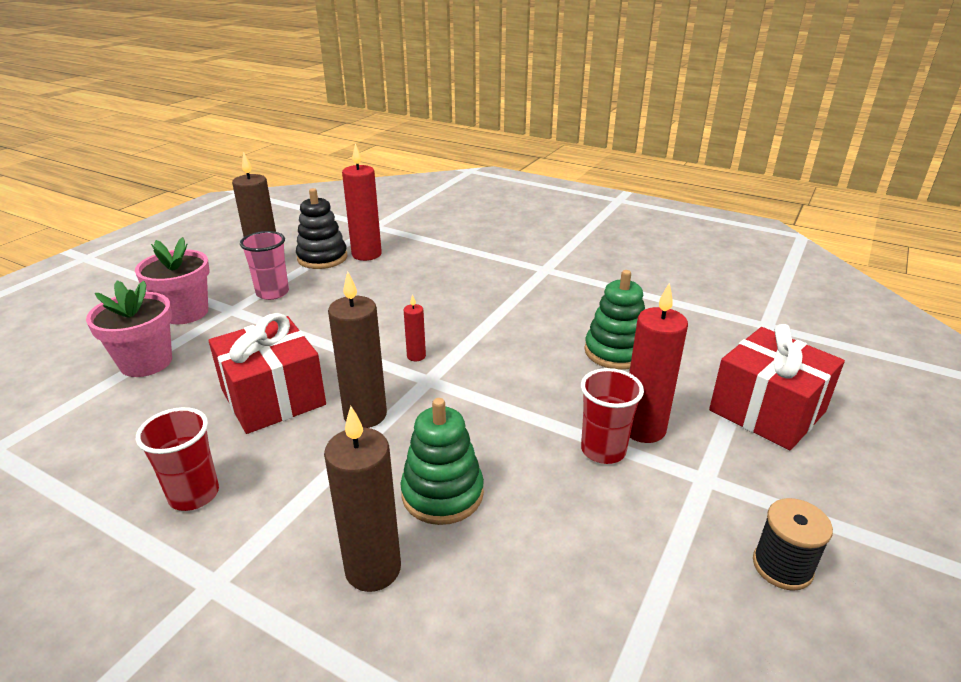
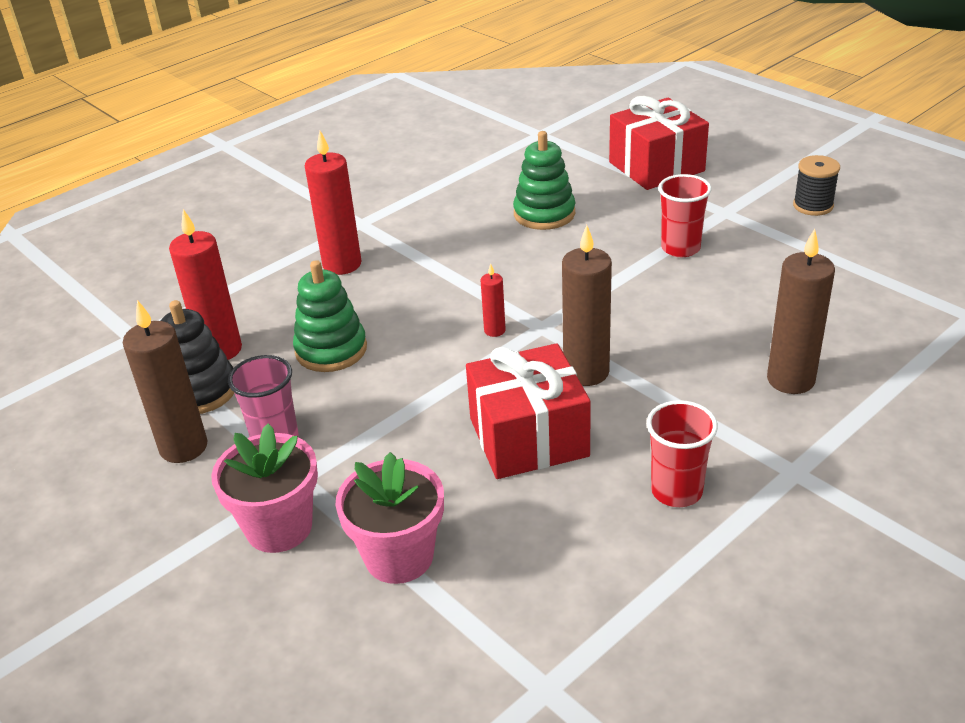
camera: 70 degrees left, 5 degrees up
green stacking toy [400,398,484,525] -> green stacking toy moved to [293,260,367,372]
red candle [629,282,688,443] -> red candle moved to [305,131,362,275]

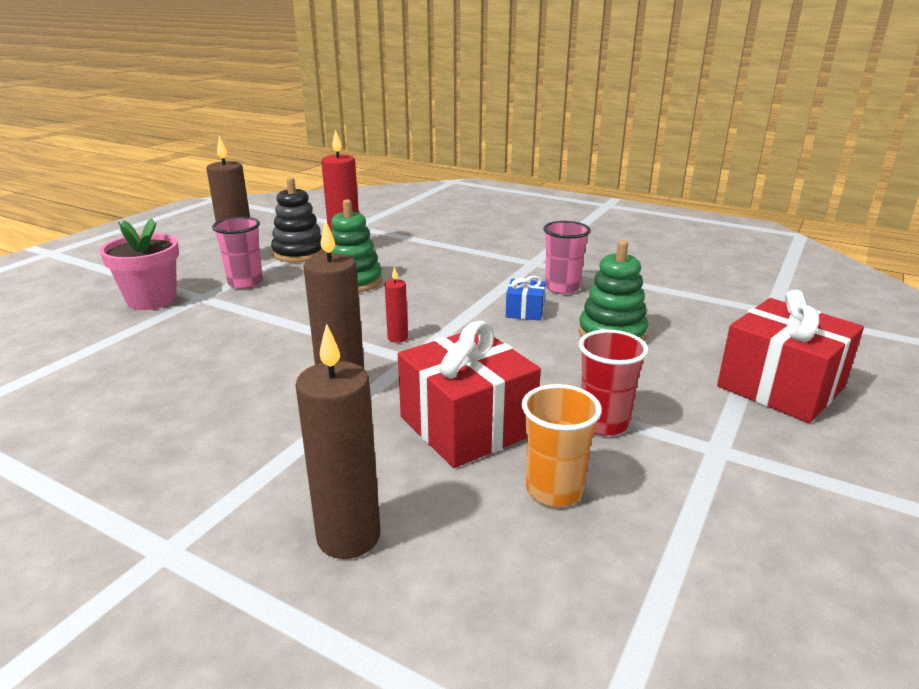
camera: 70 degrees right, 10 degrees down
red candle [305,131,362,275] -> none
pink flower pot [336,452,444,584] -> none
red gift [466,343,591,479] -> red gift moved to [398,321,541,468]
red cup [647,400,718,507] -> none
black spool [793,155,840,216] -> none
none -> blue gift [506,276,546,321]
none -> orange cup [522,384,602,507]
none -> pink cup [543,221,591,294]

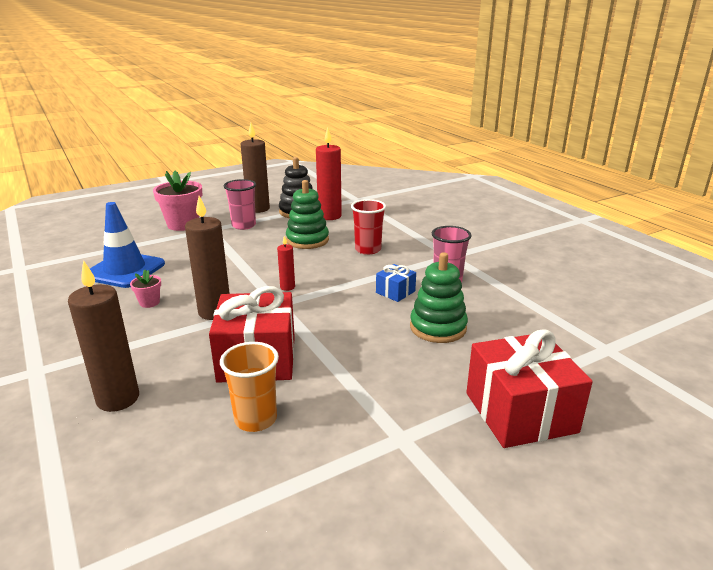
camera: 30 degrees right, 0 degrees up
red cup [579,330,649,436] -> red cup moved to [351,199,386,255]
none -> blue traffic cone [90,202,165,288]
none -> pink flower pot [130,270,161,308]

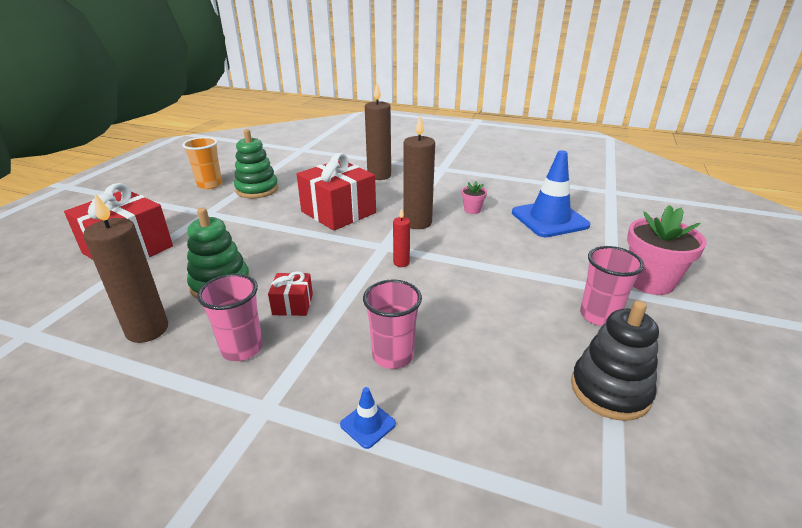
camera: 140 degrees right, 5 degrees up
orange cup [220,342,279,432] -> orange cup moved to [182,137,222,189]
brown candle [241,123,270,213] -> brown candle moved to [83,193,168,343]
green stacking toy [286,180,329,249] -> green stacking toy moved to [234,129,279,198]
red candle [316,127,342,220] -> none
red cup [351,199,386,255] -> pink cup [363,280,422,369]
blue gift [376,264,416,302] -> red gift [268,271,313,316]
none -> blue traffic cone [340,387,396,449]

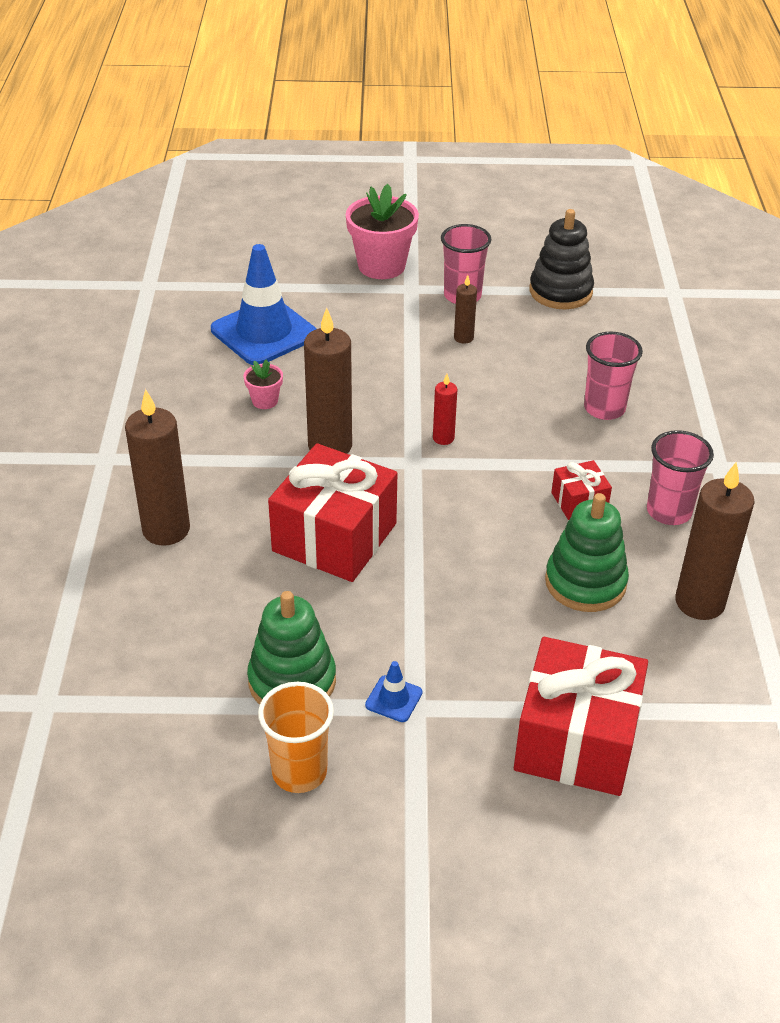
camera: 110 degrees left, 10 degrees up
blue traffic cone [340,387,396,449] -> blue traffic cone moved to [365,661,423,722]
none -> brown candle [454,275,477,344]

